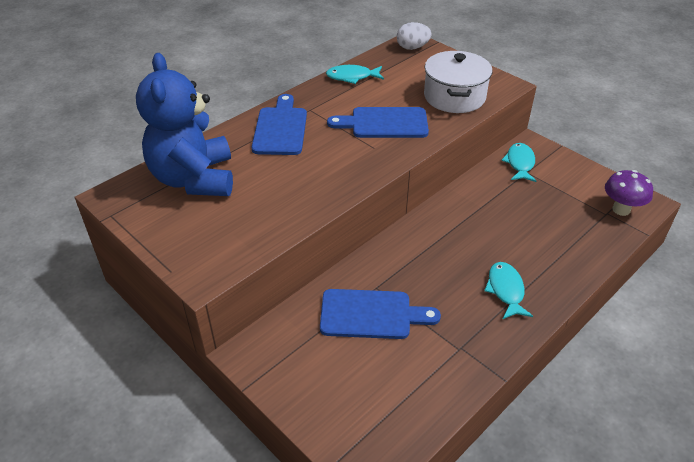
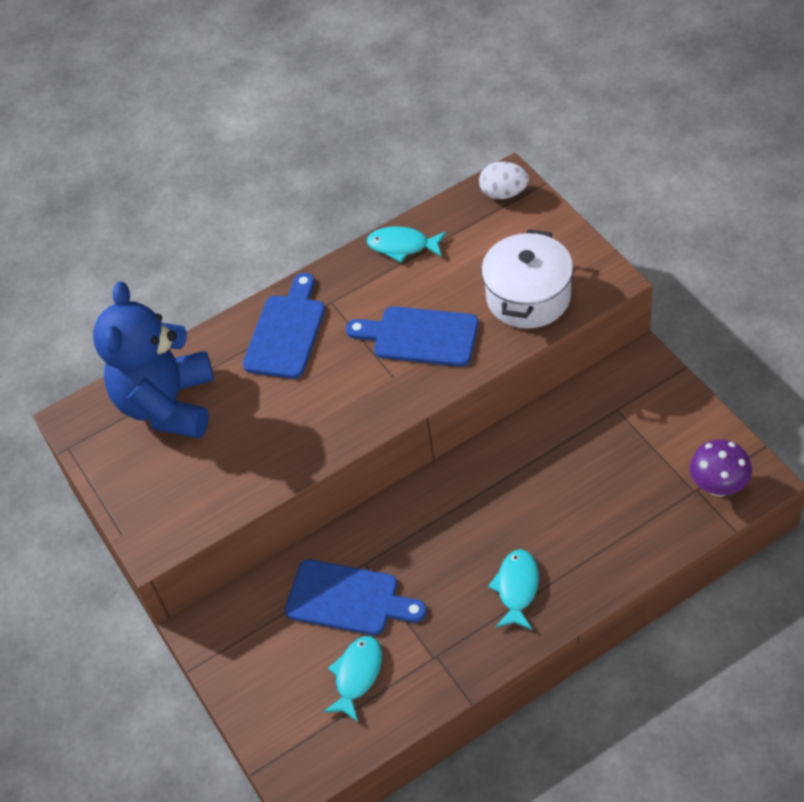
camera: 20 degrees right, 10 degrees up
turquoise fish [501,143,536,182] -> turquoise fish moved to [323,636,382,722]

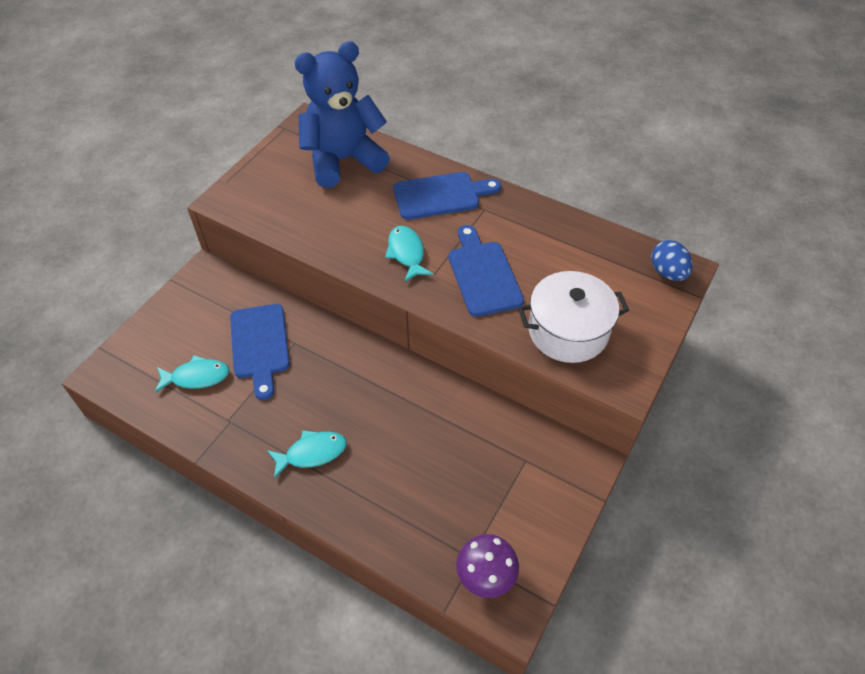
camera: 55 degrees right, 0 degrees up
turquoise fish [367,226,446,262] -> turquoise fish moved to [385,226,433,282]
white egg [479,161,529,199] -> blue egg [651,240,693,281]

